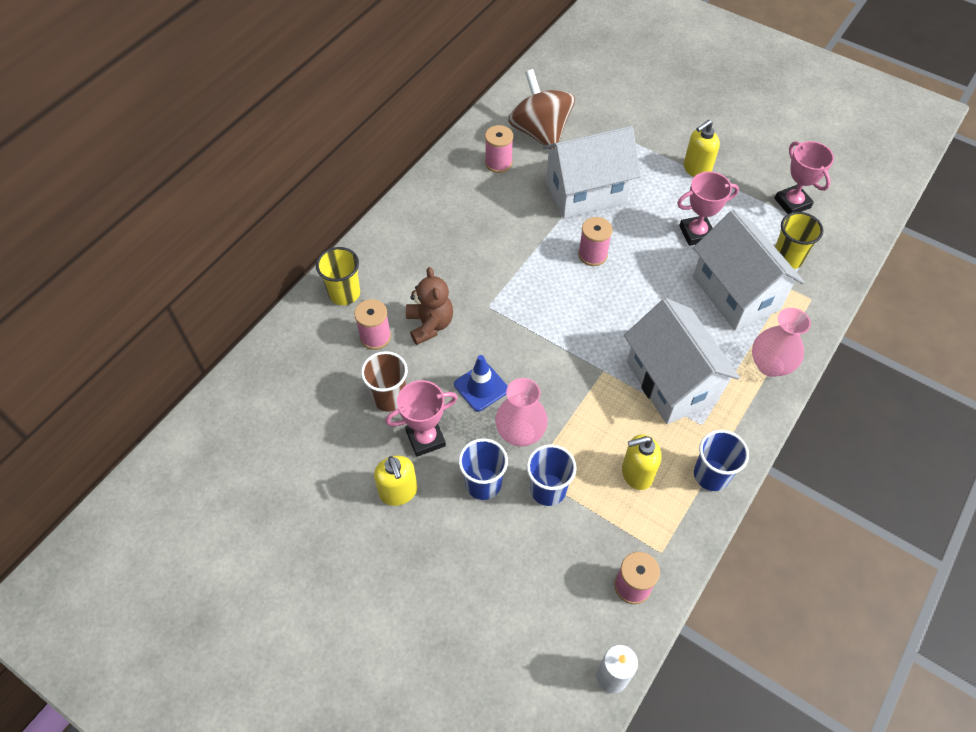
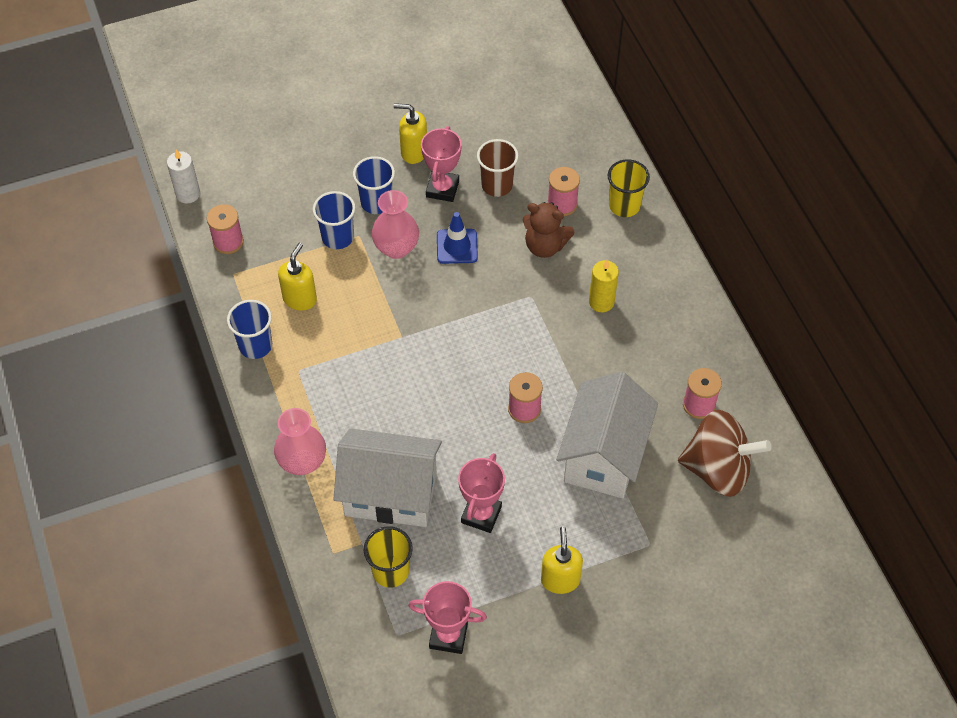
camera: 125 degrees right, 0 degrees up
white house [624,298,740,424] -> none
none -> yellow candle [589,260,619,312]

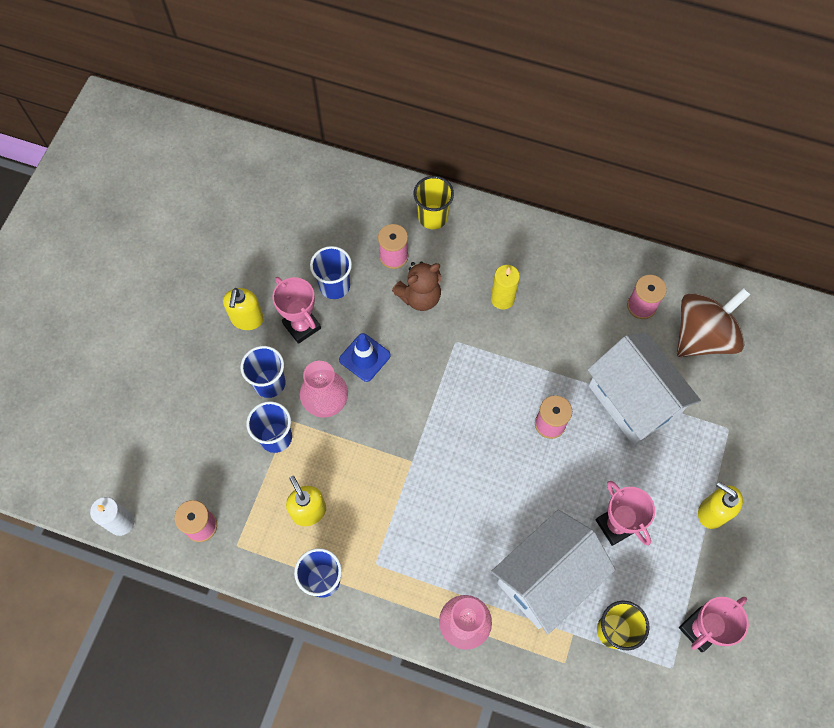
camera: 50 degrees left, 10 degrees up
yellow soap dispenser [394,103,427,164] -> yellow soap dispenser turned 45 degrees counterclockwise [223,288,264,330]
brown cup [477,139,519,197] -> blue cup [310,246,352,299]

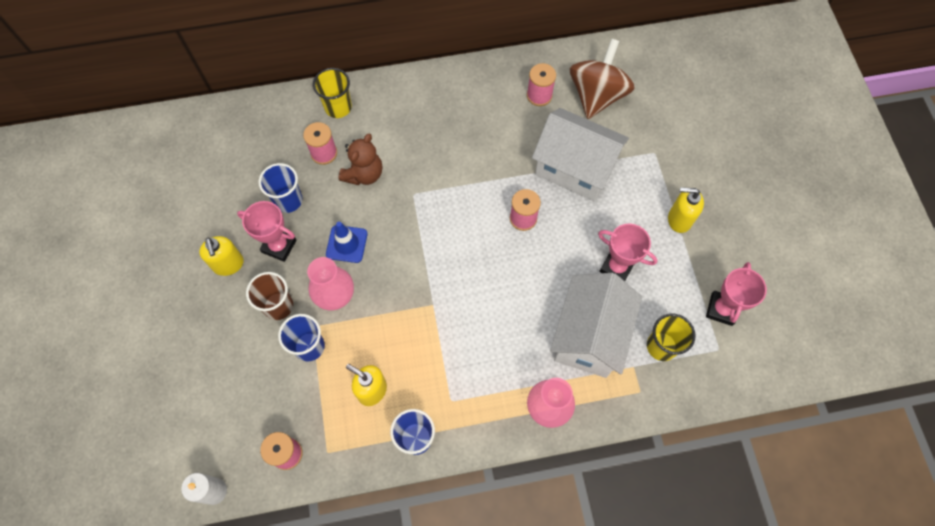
camera: 30 degrees left, 0 degrees up
blue cup [240,346,286,398] -> brown cup [246,272,293,320]
yellow candle [491,265,520,310] -> none

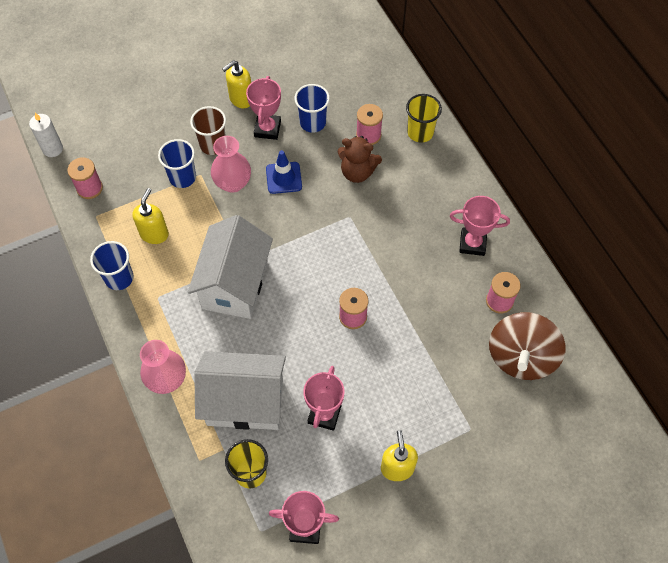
camera: 75 degrees right, 5 degrees down
white house [532,108,629,201] -> white house moved to [188,215,273,319]
brown spinning top [570,39,635,119] -> brown spinning top turned 105 degrees clockwise [489,312,565,380]
none -> pink trophy [450,196,510,256]

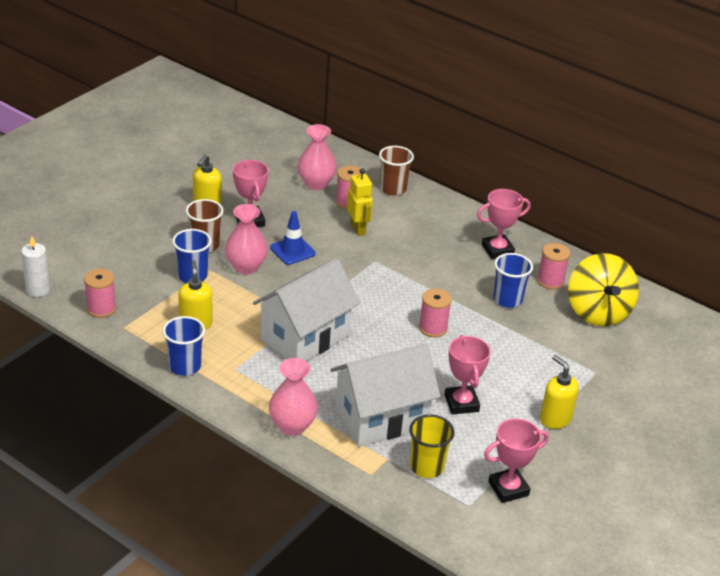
camera: 30 degrees left, 25 degrees down
white house [188,215,273,319] -> white house turned 60 degrees clockwise [253,258,360,361]
blue cup [294,84,330,133] -> blue cup moved to [493,253,533,308]
brown teddy bear [338,136,382,183] -> yellow robot [347,168,373,236]
yellow cup [406,94,442,143] -> brown cup [379,146,414,196]
brown spinning top [489,312,565,380] -> yellow spinning top [568,253,639,326]
none -> pink vase [298,124,337,190]

